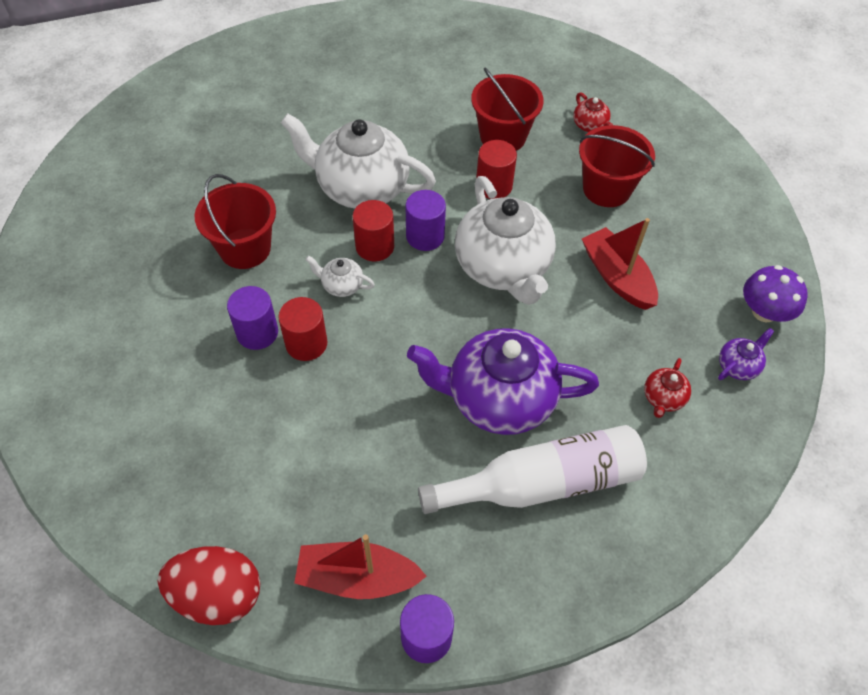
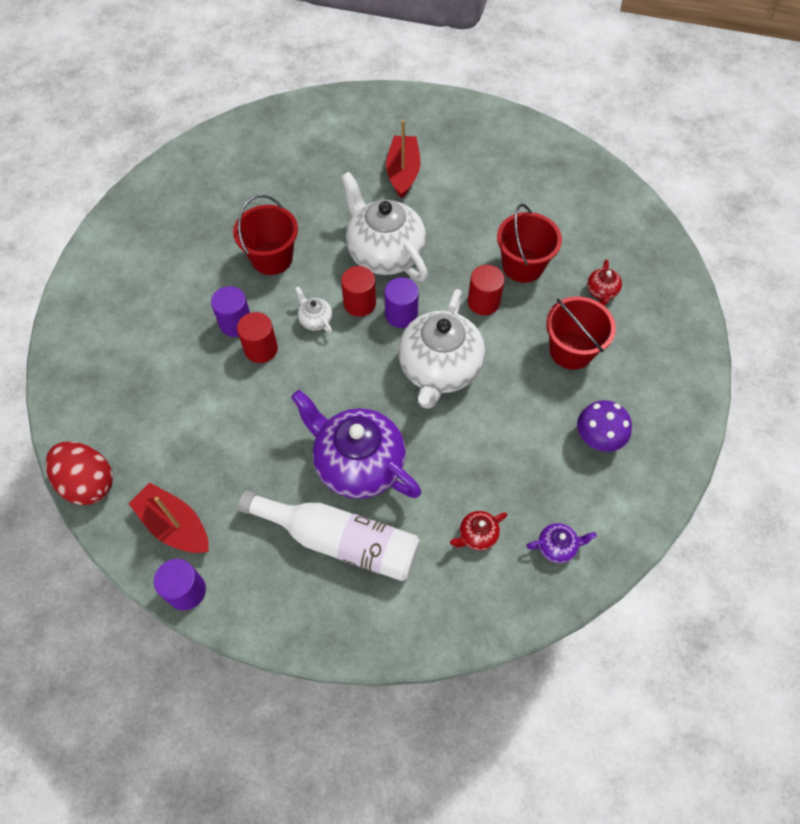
camera: 35 degrees right, 5 degrees up
red boat [582,218,658,310] -> red boat moved to [386,120,420,199]
purple mushroom [743,265,808,323] -> purple mushroom moved to [577,400,632,452]

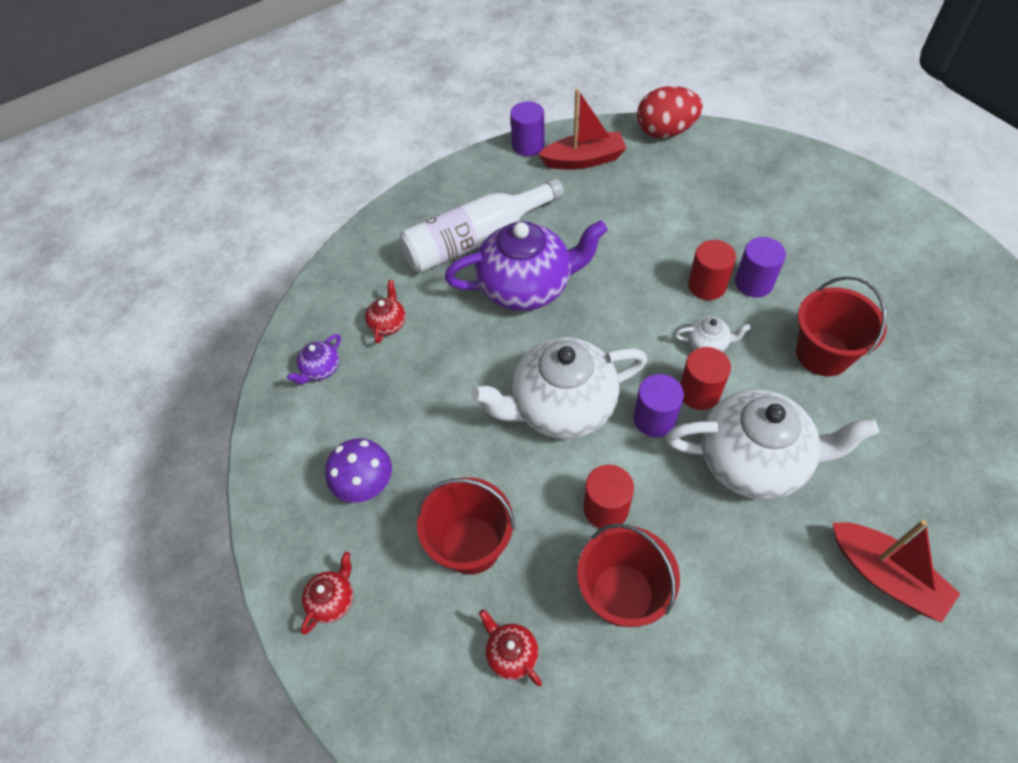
camera: 135 degrees right, 5 degrees down
white teapot [398,289,485,409] -> white teapot turned 75 degrees counterclockwise [471,338,648,439]
none -> red teapot [301,552,353,635]

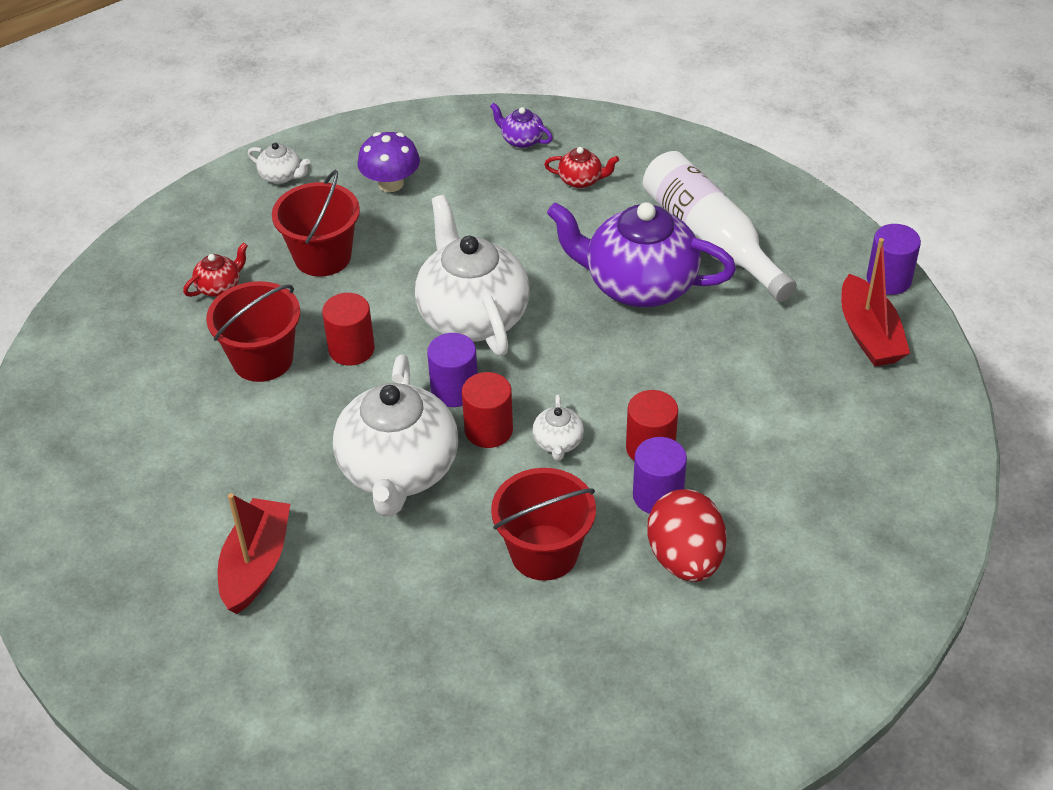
camera: 85 degrees right, 10 degrees down
red teapot [301,552,353,635] -> white teapot [248,143,310,184]
purple teapot [445,220,608,311] -> purple teapot turned 120 degrees clockwise [547,202,736,307]
red egg [637,86,703,138] -> red egg moved to [648,489,727,582]
red boat [833,520,960,623] -> red boat turned 150 degrees clockwise [218,493,290,614]

